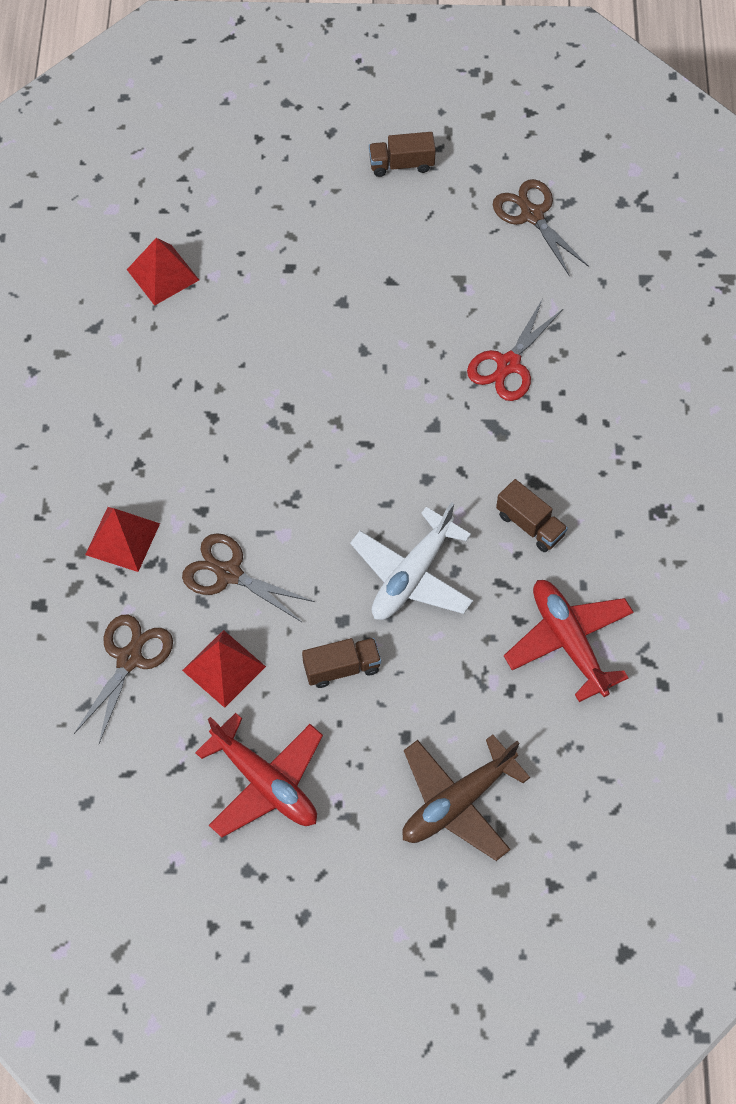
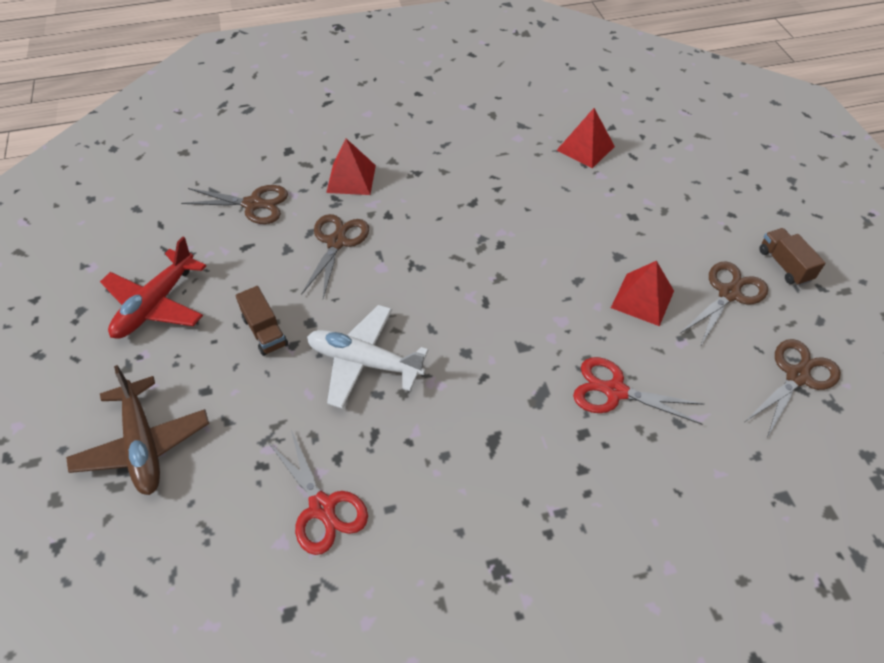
camera: 75 degrees right, 10 degrees down
red pyramid [182,630,266,708] -> red pyramid moved to [611,261,674,326]
brown plane [402,735,530,861] -> brown plane turned 150 degrees counterclockwise [66,365,209,495]
brown truck [496,479,568,552] -> none
red plane [504,580,634,702] -> red scissors [268,430,368,555]
none -> brown scissors [680,261,768,347]

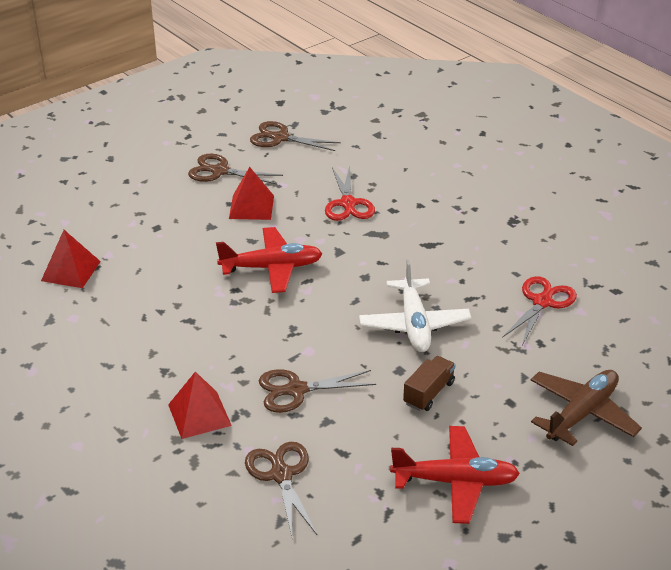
camera: 115 degrees left, 15 degrees down
brown truck [759,228,825,286] -> none
none -> red plane [216,227,322,293]

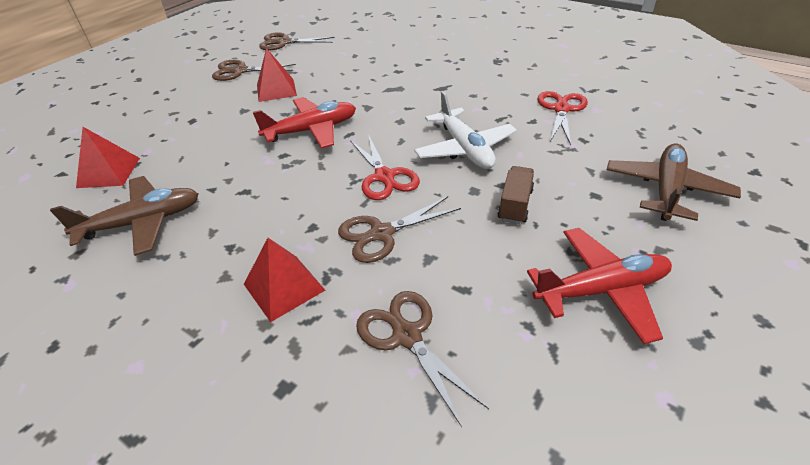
camera: 15 degrees left, 5 degrees up
red scissors [325,166,375,221] -> red scissors moved to [350,134,420,200]
none -> brown plane [50,176,199,256]

